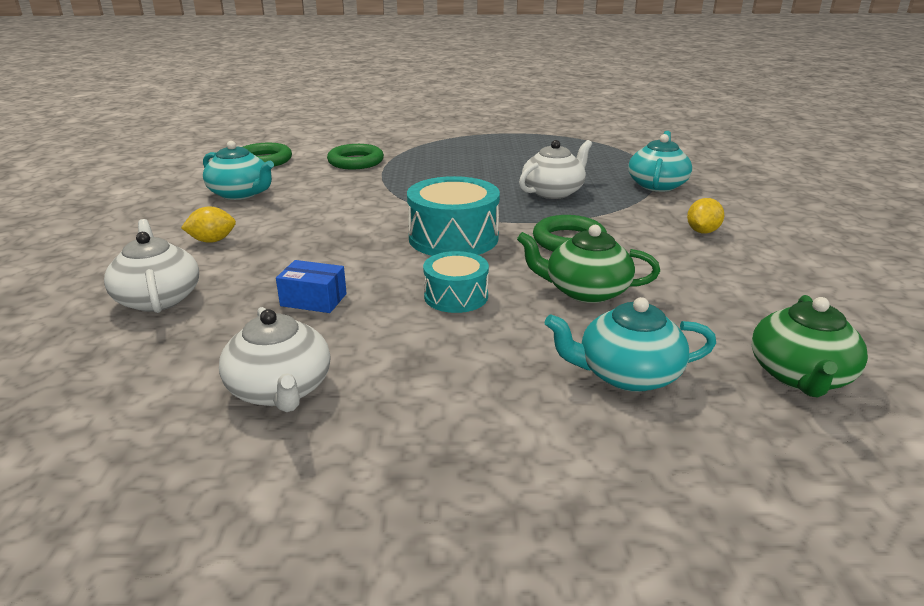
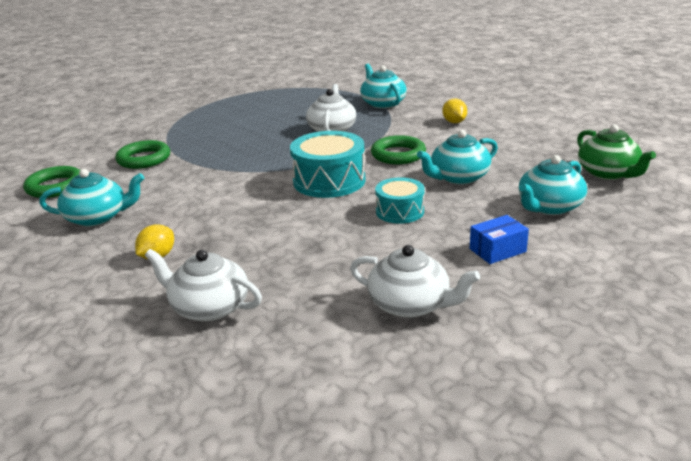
camera: 40 degrees left, 0 degrees up
blue box [276,260,347,313] -> blue box moved to [470,215,529,264]
green teapot [517,225,660,303] -> turquoise teapot [417,130,498,185]

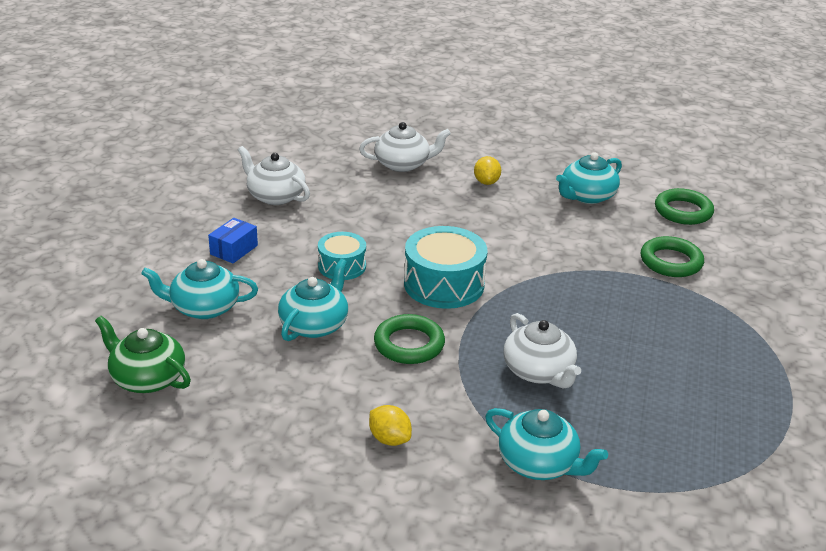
camera: 145 degrees right, 5 degrees up
white teapot [350,245,480,318] -> white teapot turned 45 degrees clockwise [238,146,310,205]
turquoise teapot [519,155,587,215] -> turquoise teapot turned 105 degrees counterclockwise [141,259,258,319]

